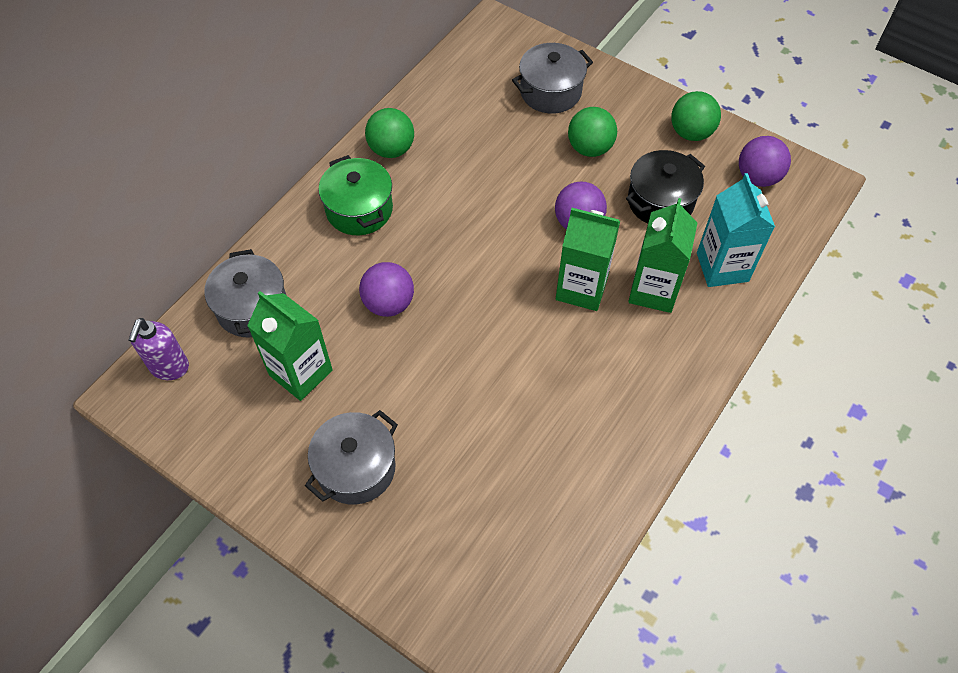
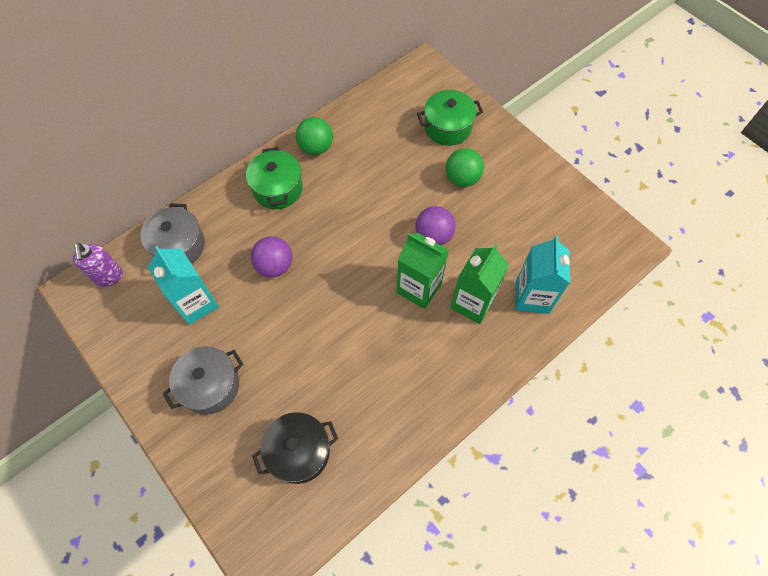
camera: 15 degrees right, 5 degrees up
purple soap dispenser [129,318,189,380] -> purple soap dispenser turned 45 degrees counterclockwise [73,243,123,287]
green carton [247,291,333,401] -> turquoise carton [147,246,219,325]
grey pot [512,43,593,113] -> green pot [417,90,483,146]
black pot [626,150,705,224] -> black pot moved to [252,412,338,484]
green ball [671,91,721,141] -> none
purple ball [739,136,791,187] -> none

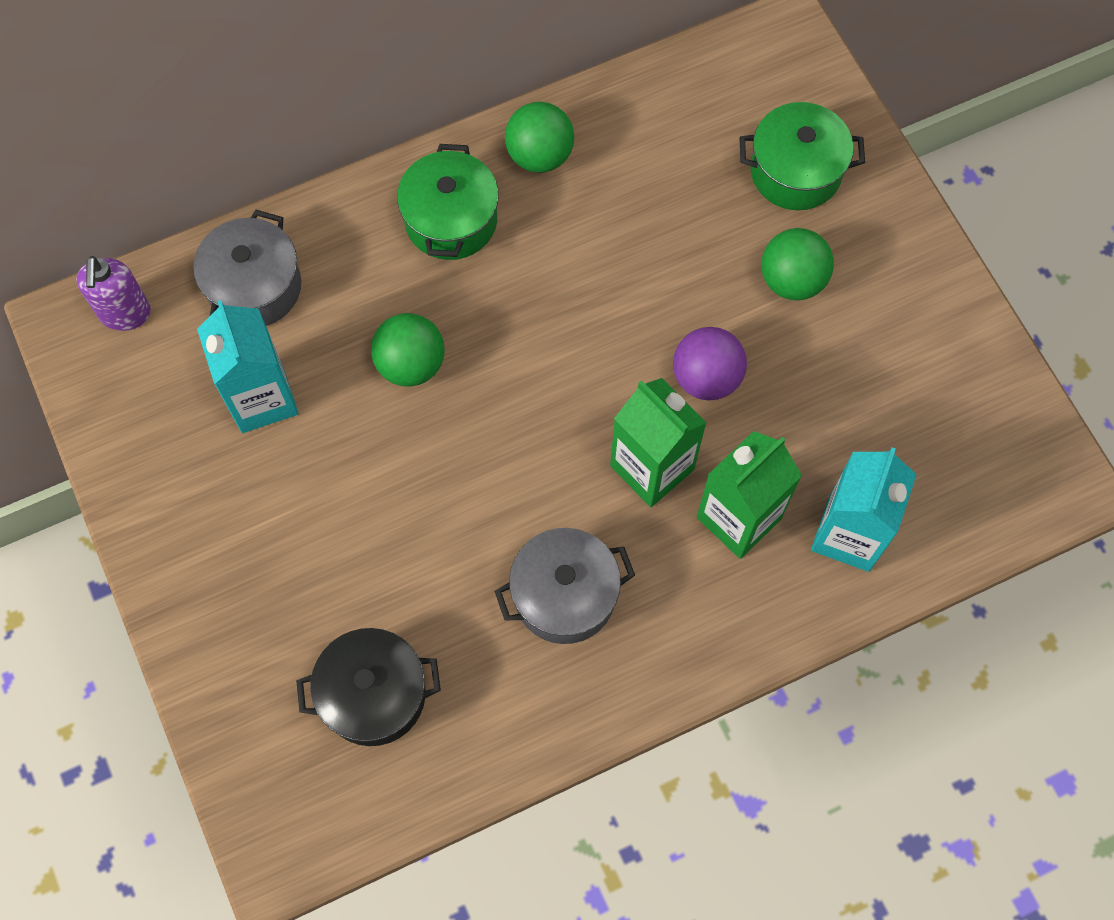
camera: 15 degrees right, 5 degrees up
grey pot [163,346,243,415] -> grey pot moved to [494,528,635,644]
purple ball [251,236,292,277] -> green ball [371,313,445,387]

